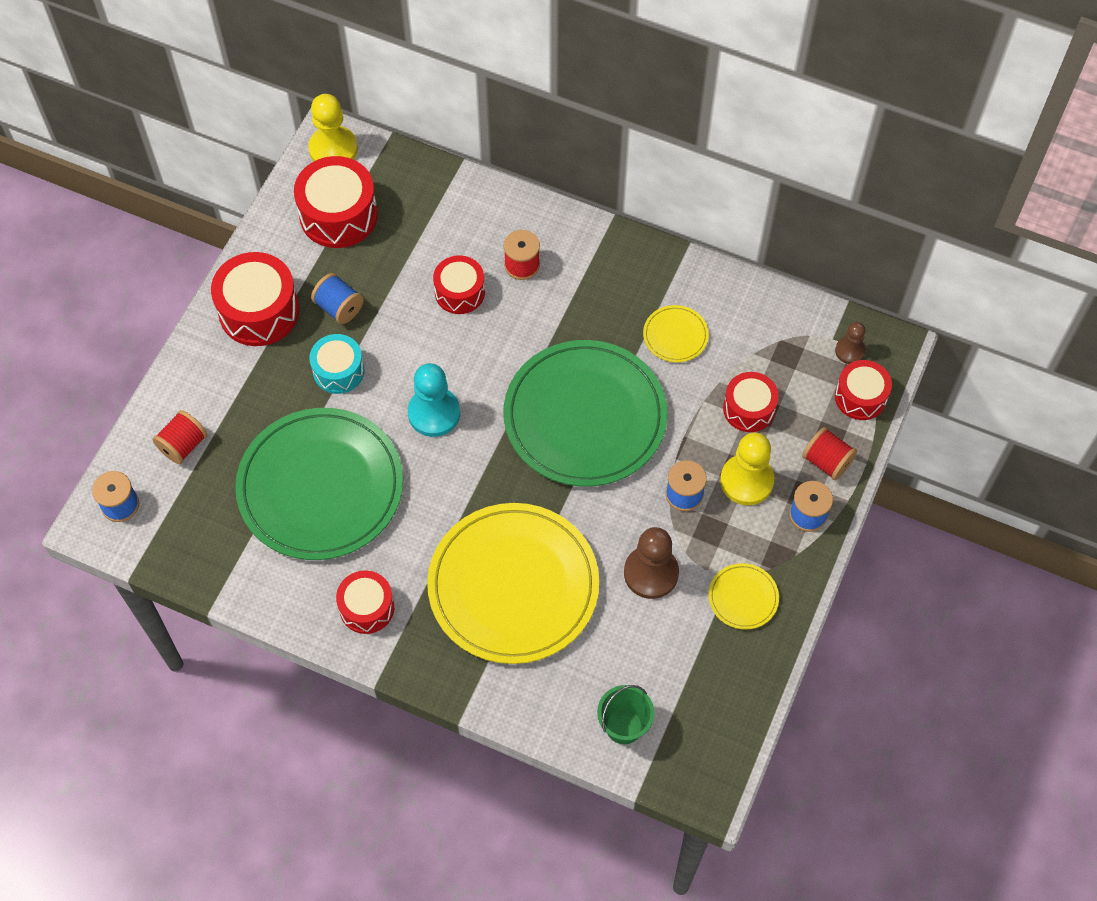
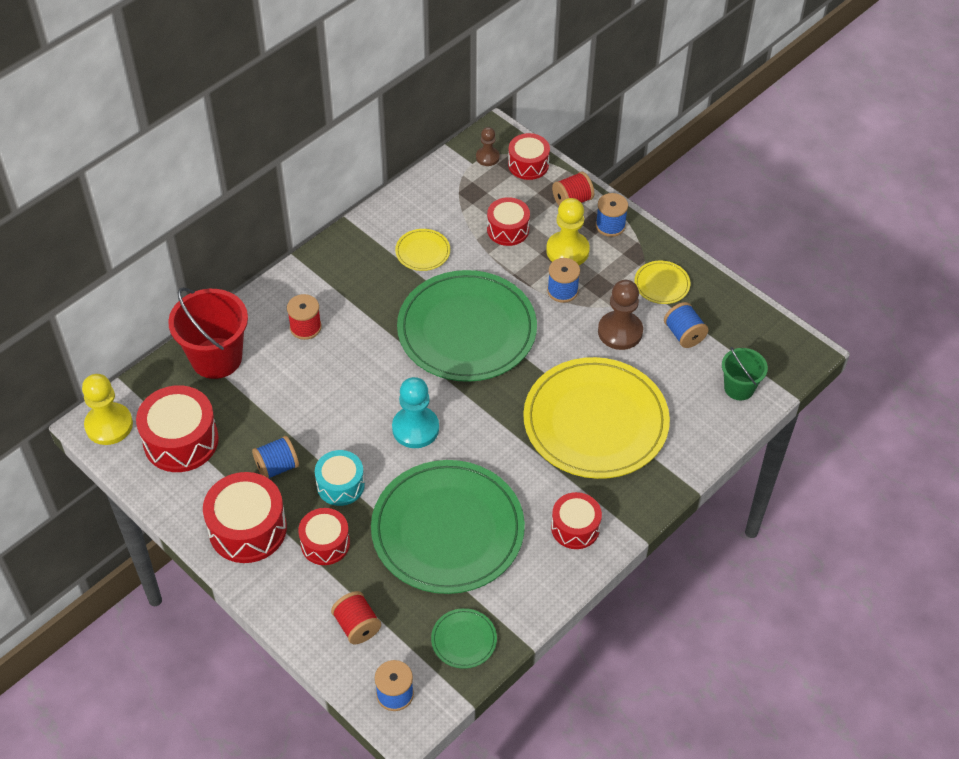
camera: 70 degrees left, 10 degrees down
red drum [433,256,485,314] -> red drum moved to [298,508,350,565]
none -> red bucket [168,287,248,379]
none -> green plate [431,608,497,669]
none -> blue spool [664,302,709,348]

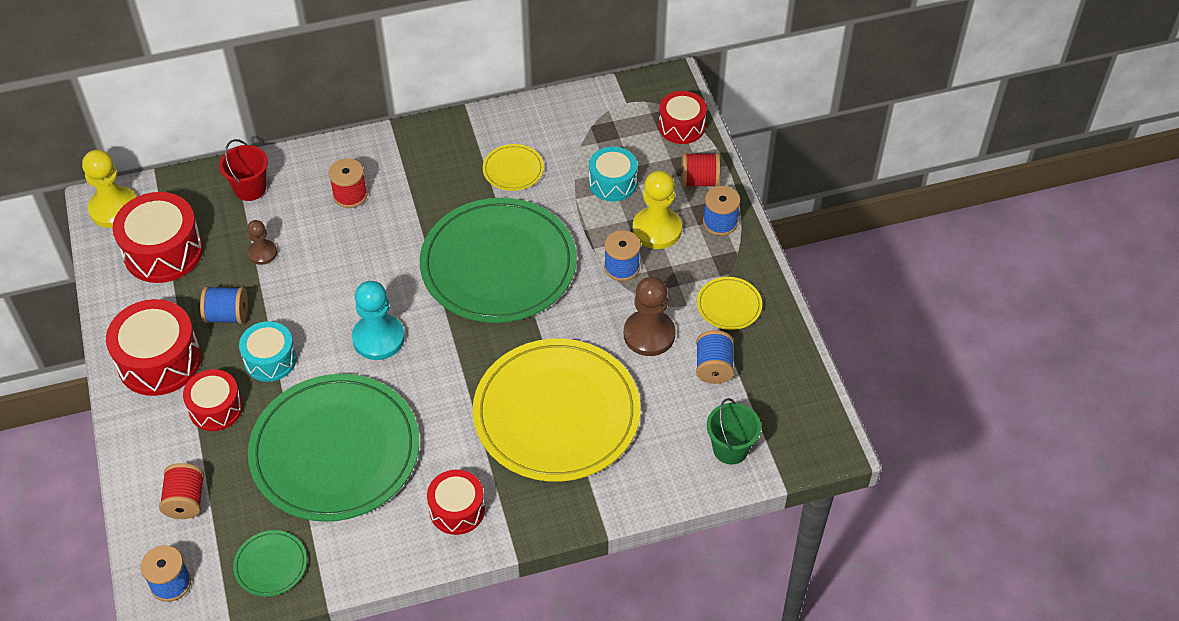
camera: 30 degrees right, 0 degrees up
red bucket [168,287,248,379] -> red bucket [219,139,268,201], size x0.58
brown pawn [476,127,500,166] -> brown pawn moved to [247,220,277,265]
red drum [487,197,530,246] -> turquoise drum [589,147,637,201]

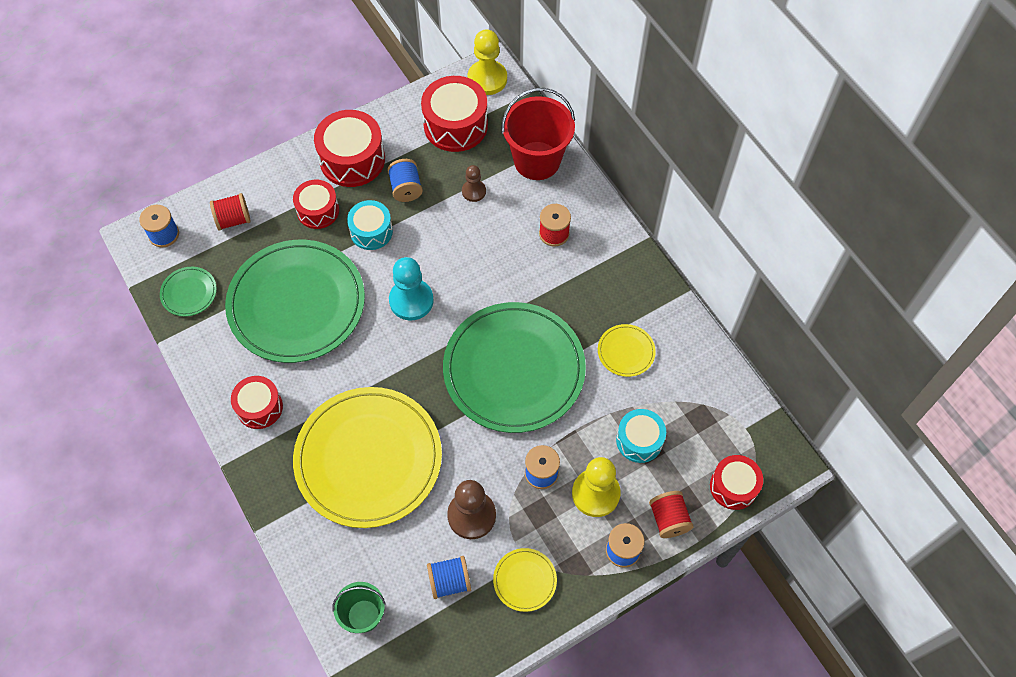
camera: 75 degrees right, 10 degrees up
red bucket [219,139,268,201] -> red bucket [502,88,575,180], size x1.72

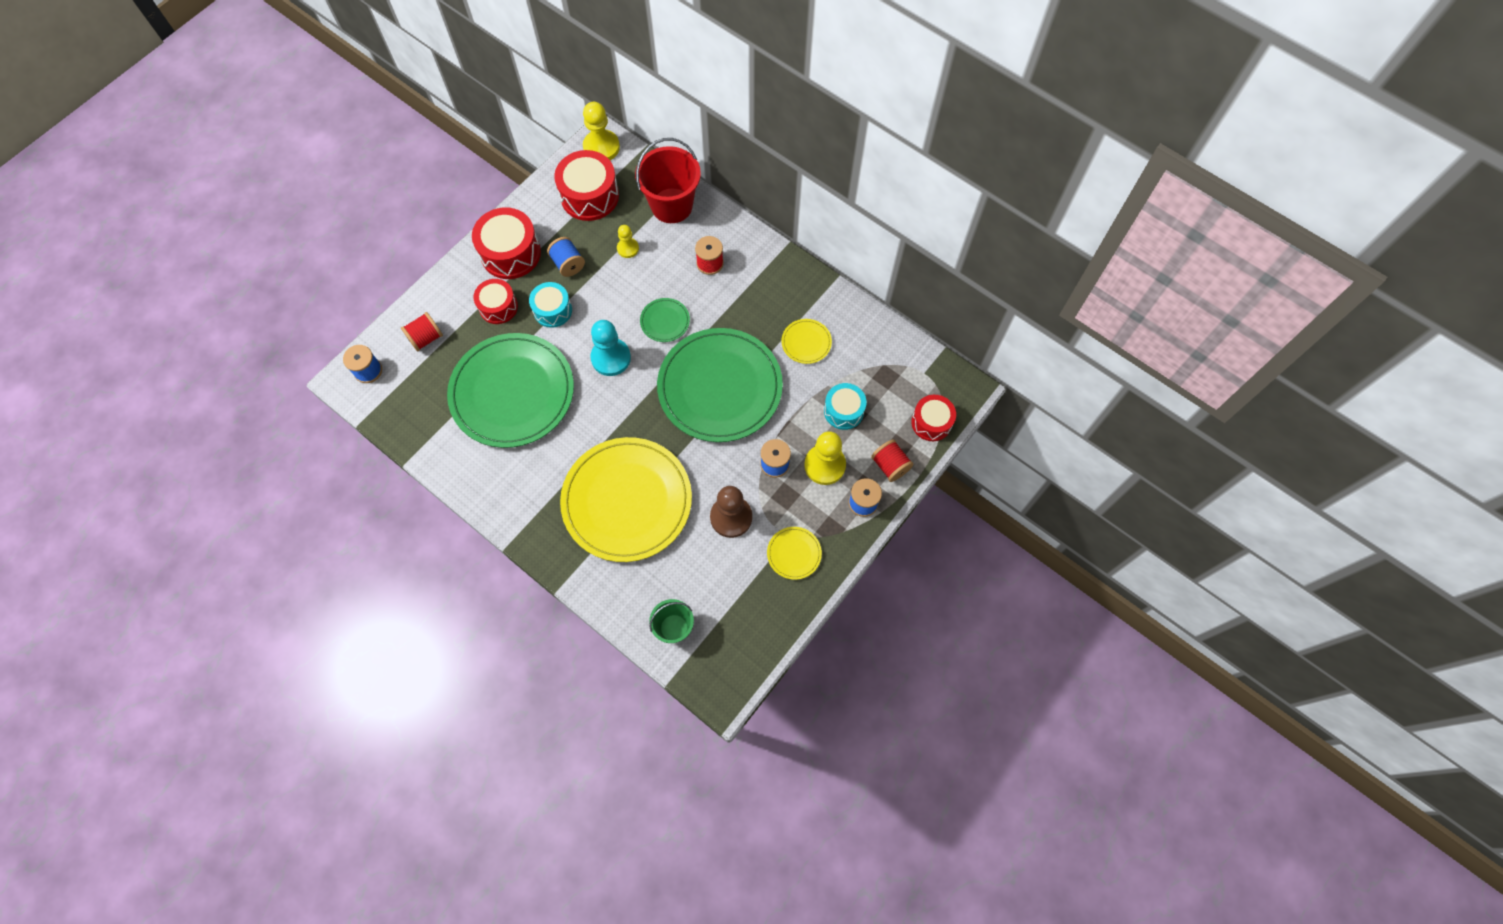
camera: 20 degrees left, 5 degrees up
green plate [160,267,217,316] -> green plate moved to [640,298,690,342]
red drum [231,376,283,429] -> none
blue spool [427,556,471,599] -> none
brown pawn [462,165,486,202] -> yellow pawn [617,225,639,258]

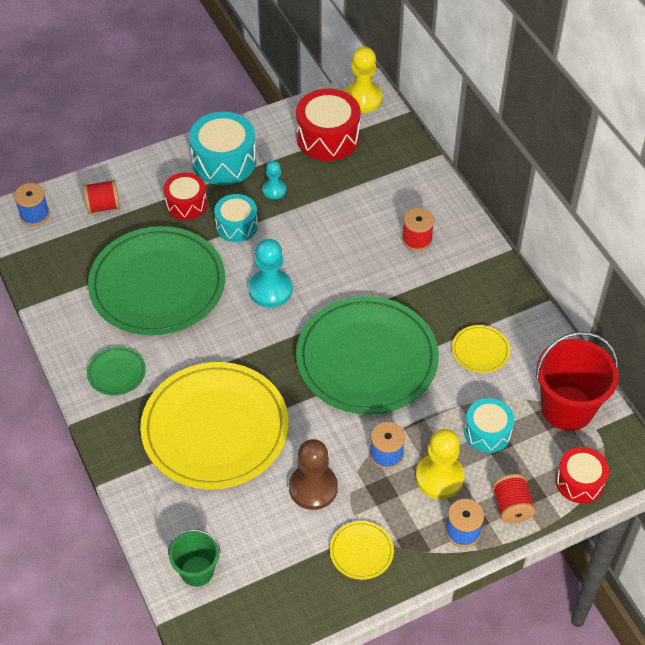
camera: 25 degrees right, 15 degrees down
red drum [472,207,541,279] -> turquoise drum [189,112,256,185]
blue spool [547,237,585,277] -> turquoise pawn [262,161,286,199]
yellow pawn [617,225,639,258] -> none
red bucket [635,138,701,223] -> red bucket moved to [536,332,619,431]
green plate [640,298,690,342] -> green plate moved to [87,346,146,396]

